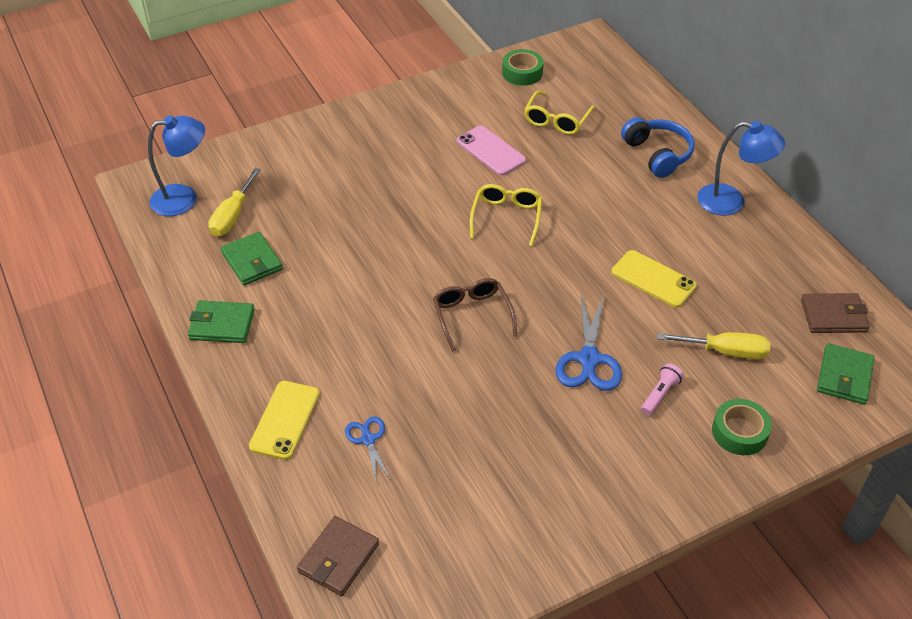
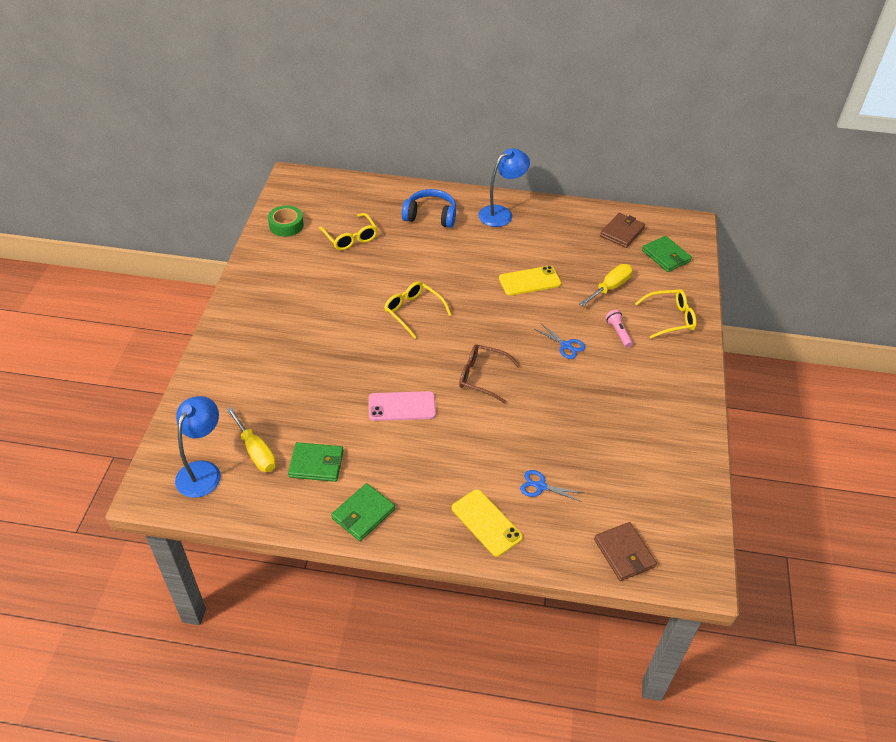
camera: 55 degrees left, 0 degrees up
pink phone [457,126,526,176] -> pink phone moved to [369,391,436,421]
blue scissors [556,293,622,391] -> blue scissors [535,324,585,359], size x0.58
green tape [712,399,772,455] -> yellow glasses [635,289,697,339]

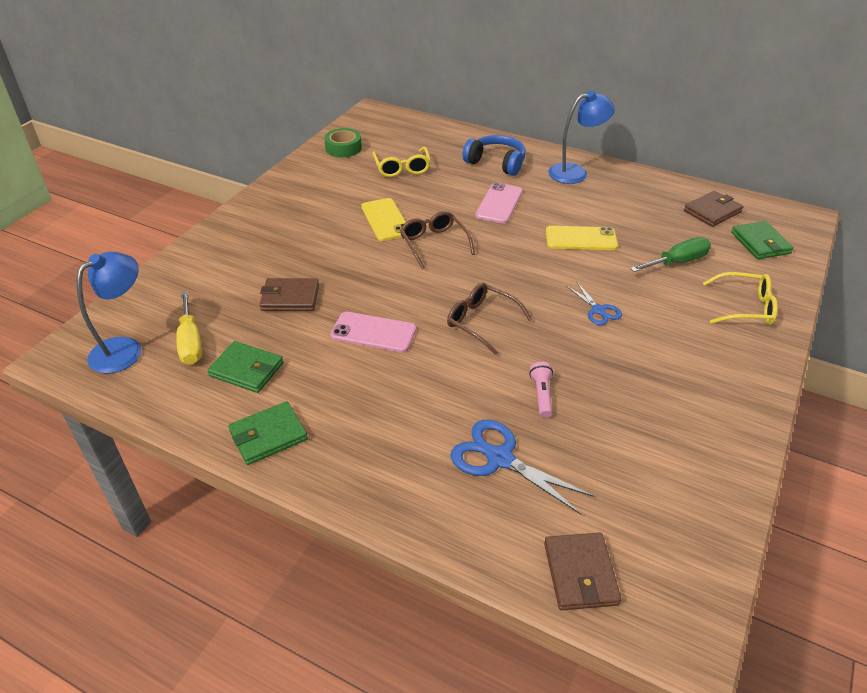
camera: 20 degrees right, 5 degrees down
yellow glasses [384,281,451,339] -> brown glasses [400,211,475,269]
yellow phone [452,489,523,557] -> yellow phone moved to [361,198,406,241]
blue scissors [520,470,584,502] -> blue scissors [450,419,595,515], size x1.71
yellow screwdriver [579,264,633,306] -> green screwdriver [630,237,711,272]
pink flashlight [605,310,633,348] -> pink flashlight moved to [529,362,553,418]
none -> brown wallet [259,278,319,311]
none -> pink phone [475,183,523,224]

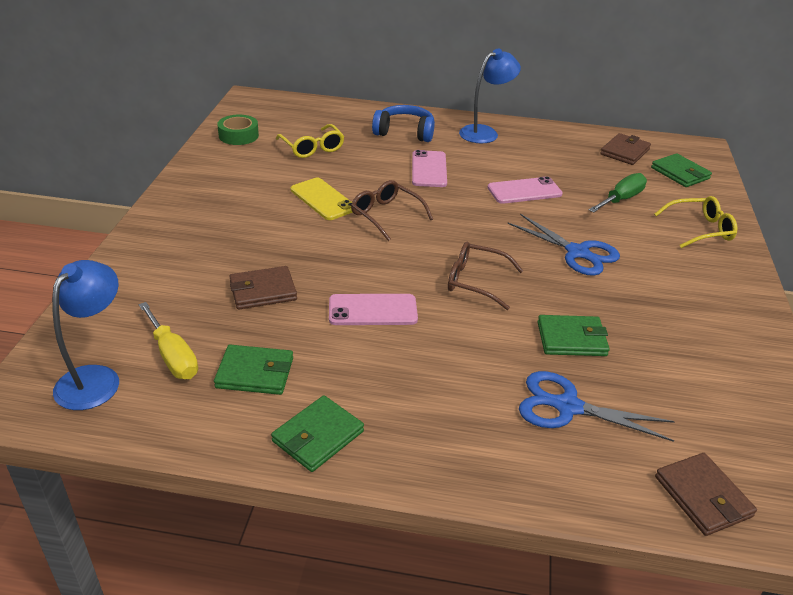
camera: 20 degrees left, 5 degrees down
pink flashlight [529,362,553,418] -> green wallet [537,315,610,356]
yellow phone [546,226,618,250] -> pink phone [487,176,563,204]
blue scissors [567,281,622,325] -> blue scissors [508,214,620,276], size x1.71

